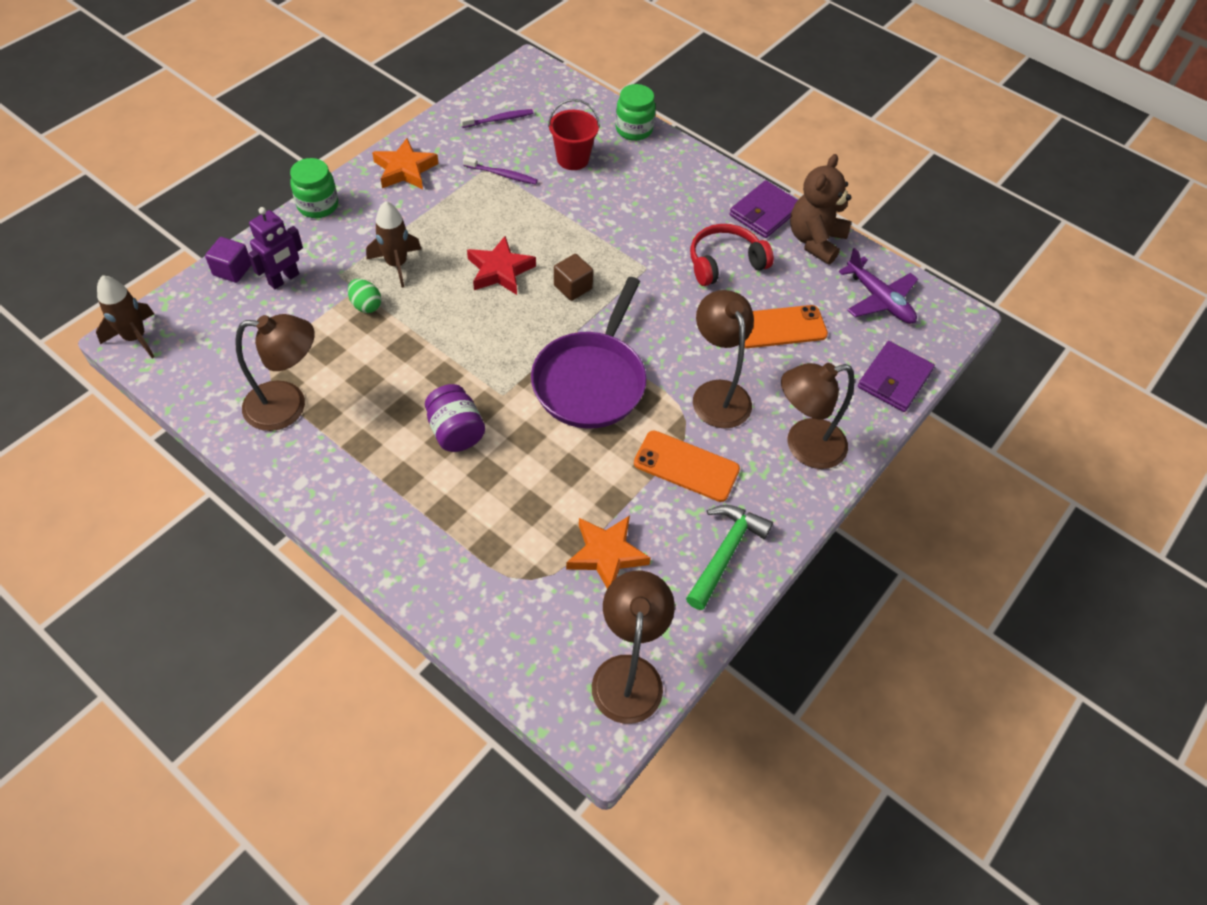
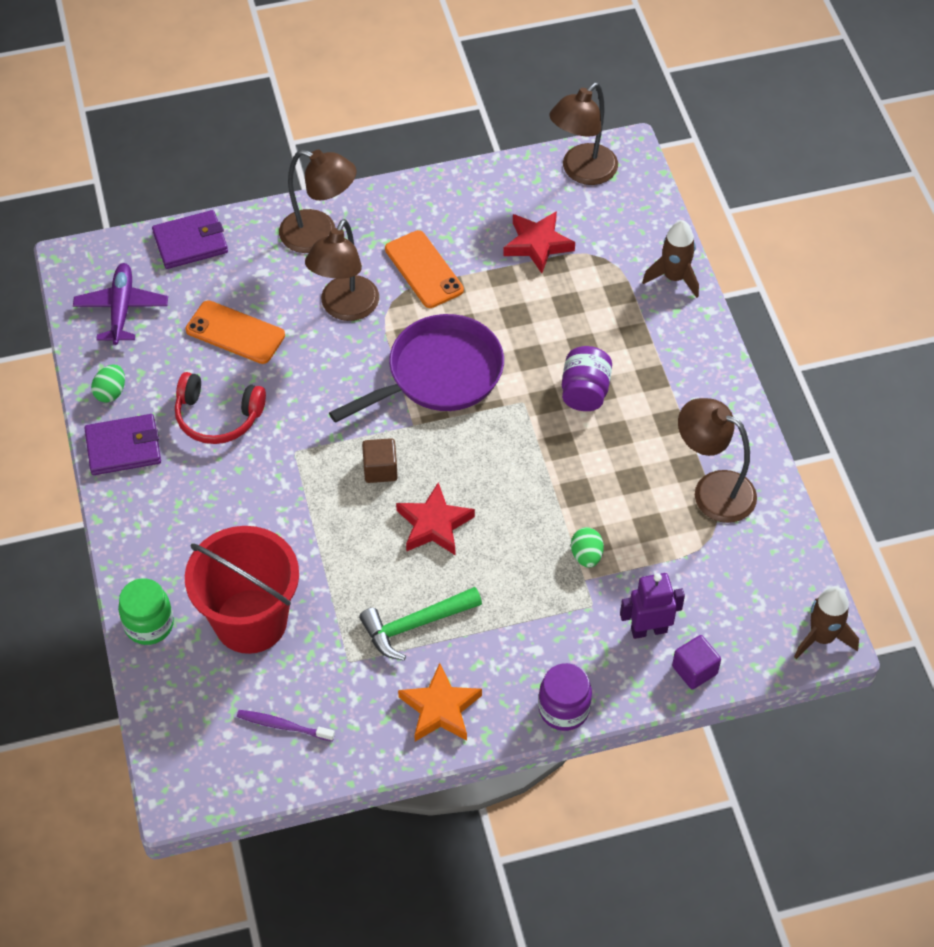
camera: 140 degrees left, 0 degrees up
green jar [290,158,338,218] -> purple jar [538,663,592,731]
brown rocket [366,201,422,288] -> brown rocket moved to [642,220,699,298]
purple toothbrush [463,156,538,184] -> none
red bucket [548,99,600,170] -> red bucket [185,526,299,654], size x1.77
orange star [566,516,651,589] -> red star [503,211,575,273]
green hammer [686,505,773,610] -> green hammer moved to [359,587,482,661]
brown teddy bear [790,154,851,264] -> green egg [91,364,125,403]

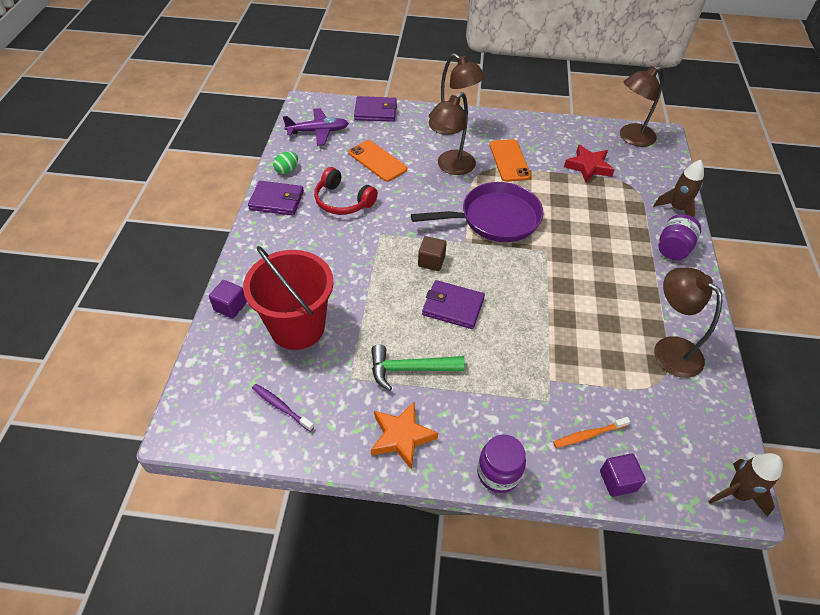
camera: 20 degrees right, 5 degrees down
purple plane [73,263,168,345] -> purple plane turned 60 degrees clockwise [283,108,349,146]
green jar [118,579,174,645] -> purple cube [209,280,247,319]
red star [396,483,475,555] -> purple wallet [422,280,485,329]
purple jar [562,346,612,411] -> purple jar moved to [658,214,701,260]
green egg [571,527,604,568] -> none
purple robot [620,573,685,639] -> orange toothbrush [553,417,630,448]

